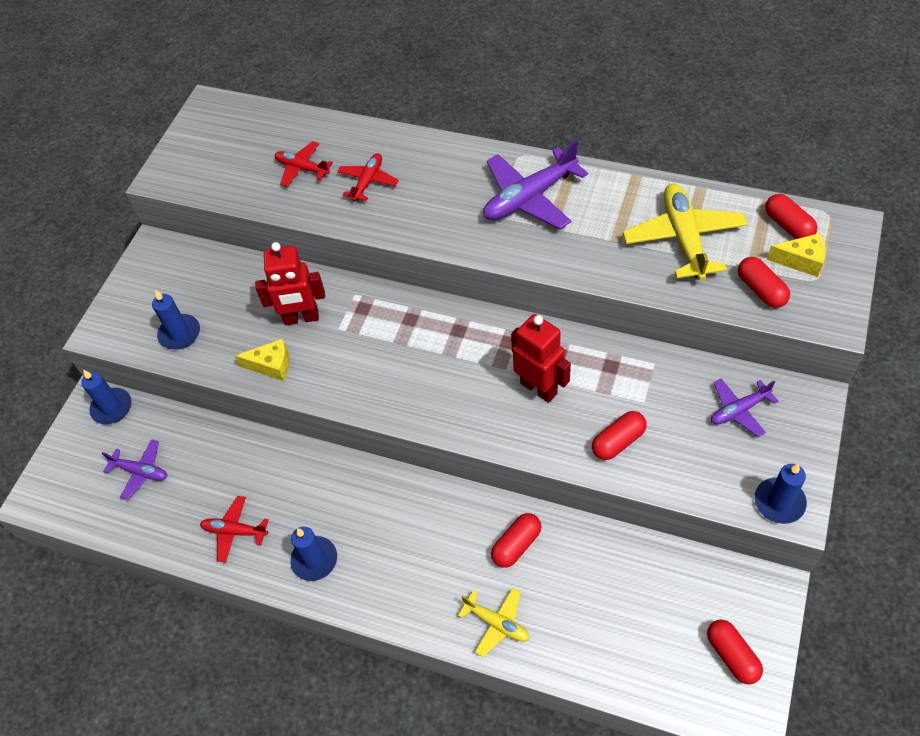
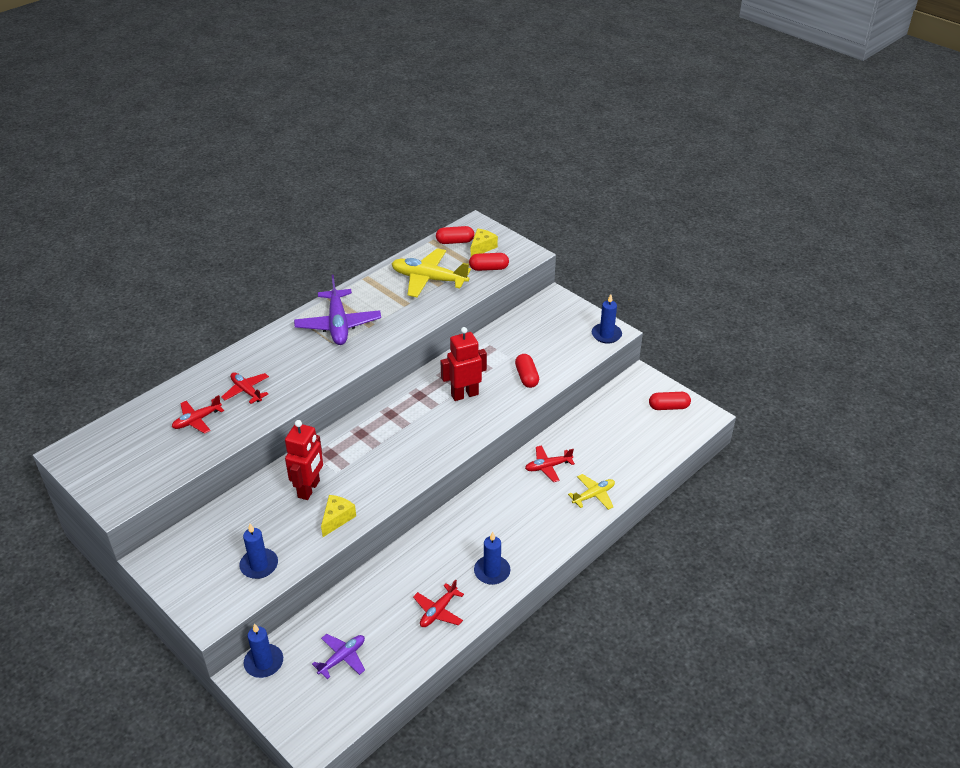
camera: 70 degrees left, 15 degrees down
red capsule [491,513,542,568] -> red plane [525,445,575,482]
purple plane [711,379,778,437] -> none

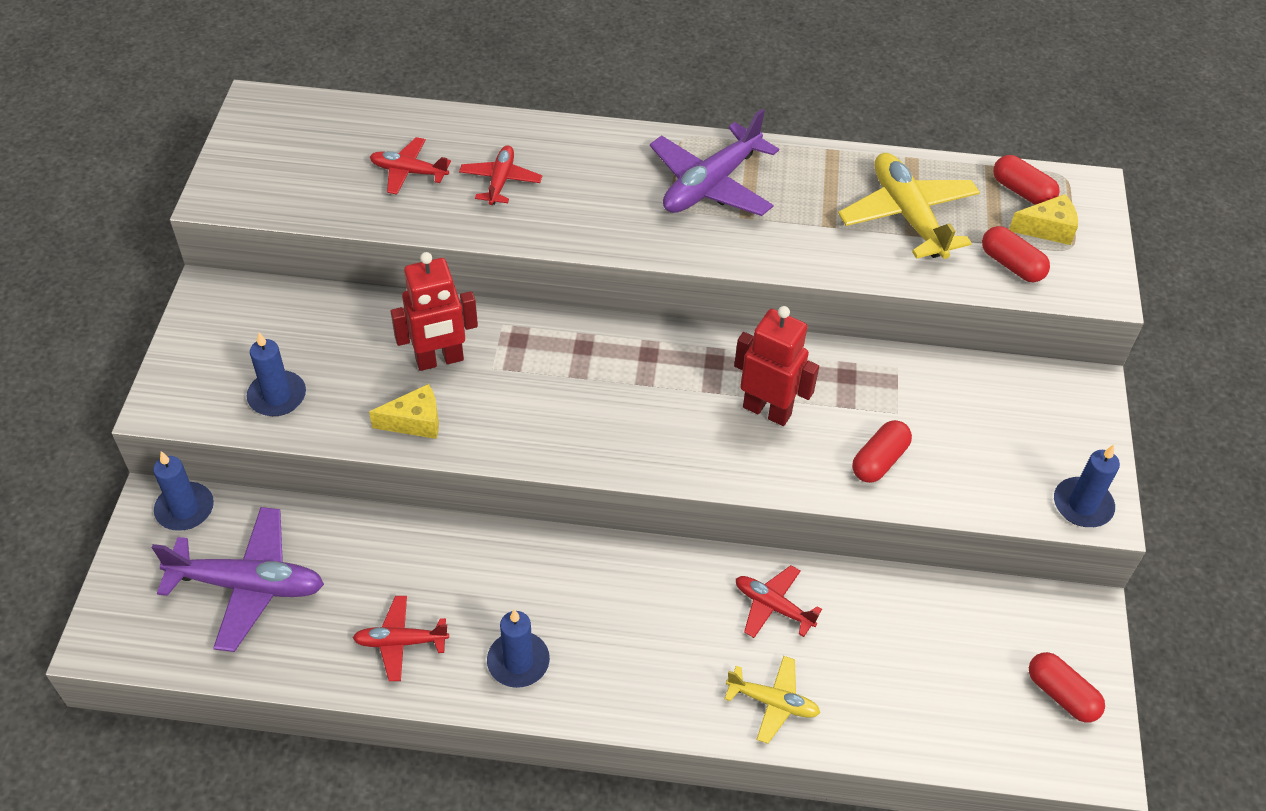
camera: 50 degrees right, 10 degrees up
purple plane [312,634,365,679] -> purple plane [152,507,324,652], size x1.77

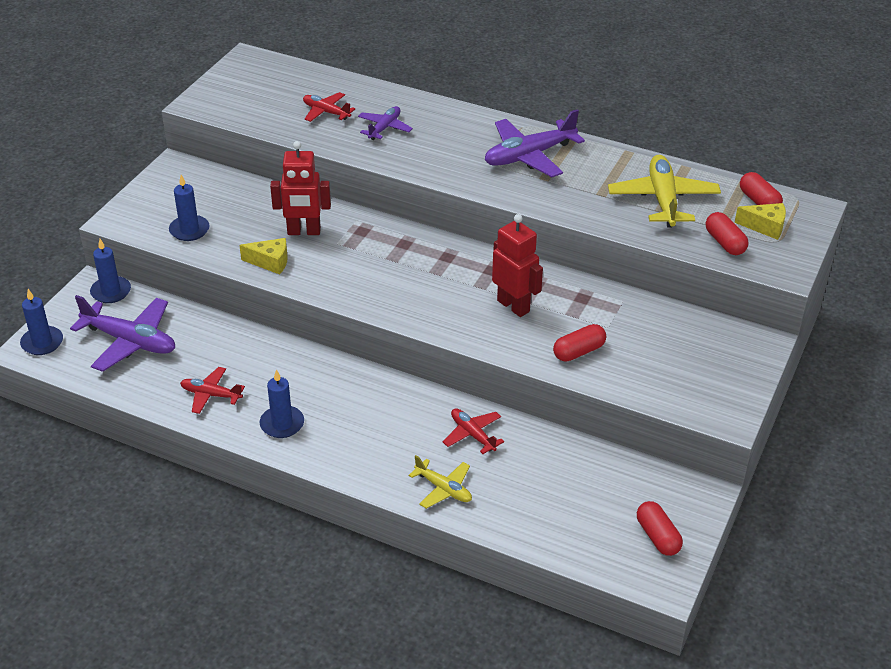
camera: 20 degrees right, 10 degrees down
red plane [459,145,542,205] -> purple plane [358,106,413,140]
blue candle [1054,445,1120,527] -> blue candle moved to [20,289,63,355]

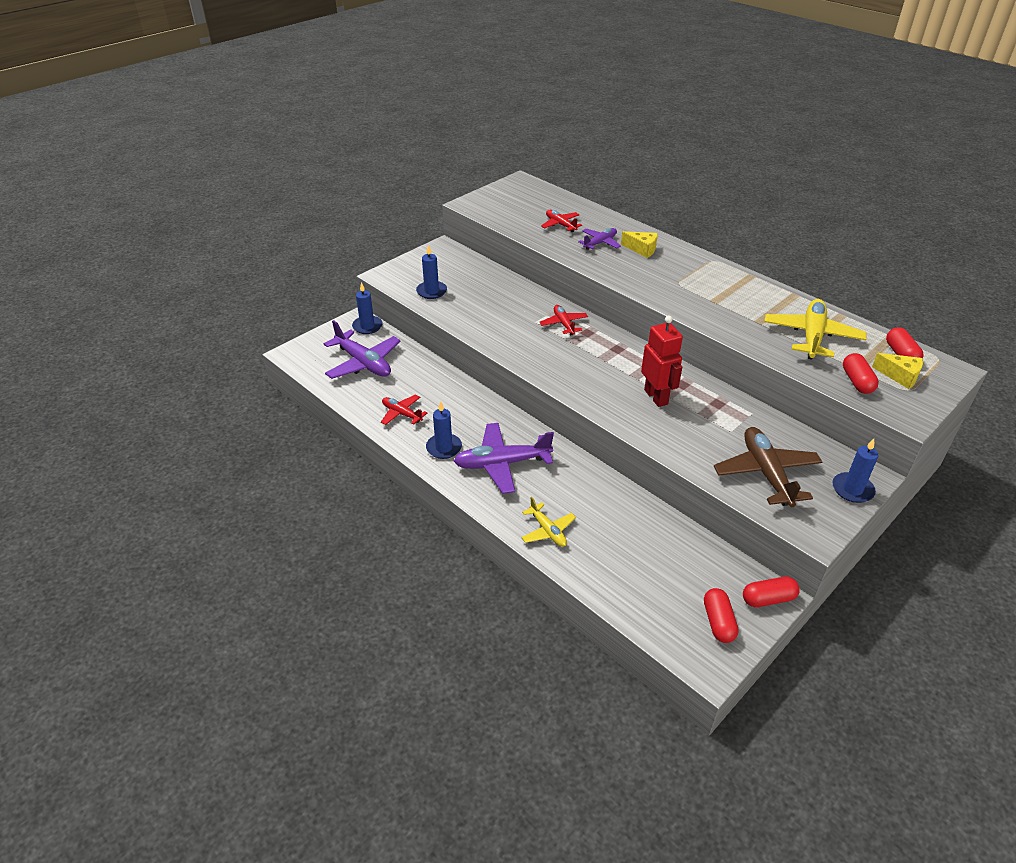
camera: 20 degrees right, 0 degrees up
blue candle [20,289,63,355] -> blue candle moved to [832,439,879,503]
yellow cheese [239,238,288,275] -> yellow cheese moved to [621,231,658,258]
red robot [270,141,331,235] -> none
red plane [443,408,504,454] -> red plane moved to [540,305,588,335]
purple plane [485,109,585,177] -> purple plane moved to [454,423,554,494]
red capsule [553,324,606,362] -> red capsule moved to [743,577,800,607]
none -> brown plane [714,427,822,507]

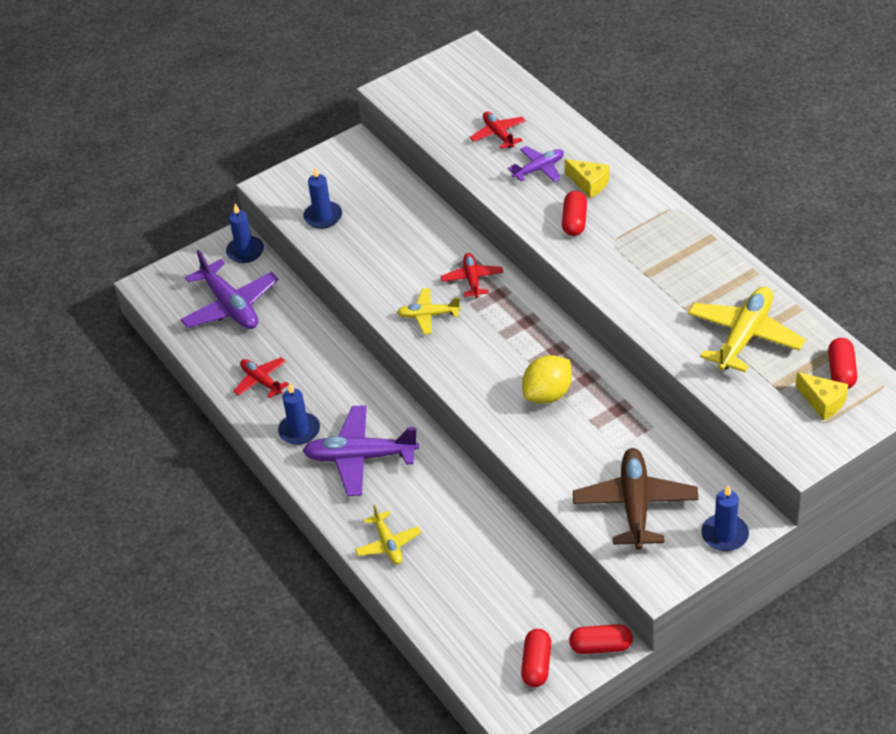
camera: 15 degrees right, 5 degrees up
red robot [641,316,683,407] -> yellow lemon [522,355,572,404]
red capsule [843,353,879,394] -> red capsule moved to [562,191,587,236]
none -> yellow plane [397,288,461,335]

